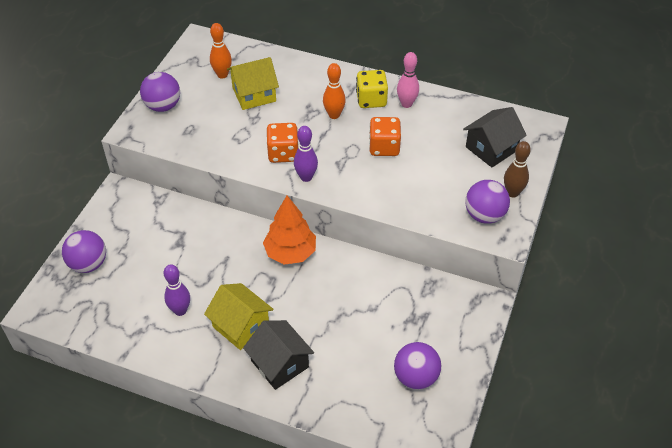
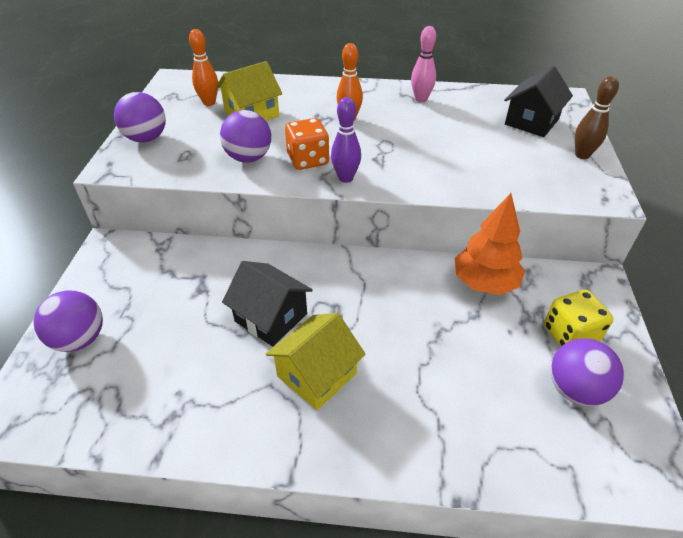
camera: 15 degrees left, 5 degrees down
purple bowling pin [164,264,190,316] -> none
yellow house [204,283,274,350] -> yellow house turned 75 degrees counterclockwise [266,313,366,410]
black house [243,320,314,390] -> black house moved to [222,261,313,347]
orange tree [263,195,316,265] -> orange tree moved to [455,193,525,295]
yellow dice [356,70,388,108] -> yellow dice moved to [544,290,613,346]
orange dice [369,117,401,156] -> none
purple ball [465,180,510,224] -> purple ball moved to [220,110,271,163]

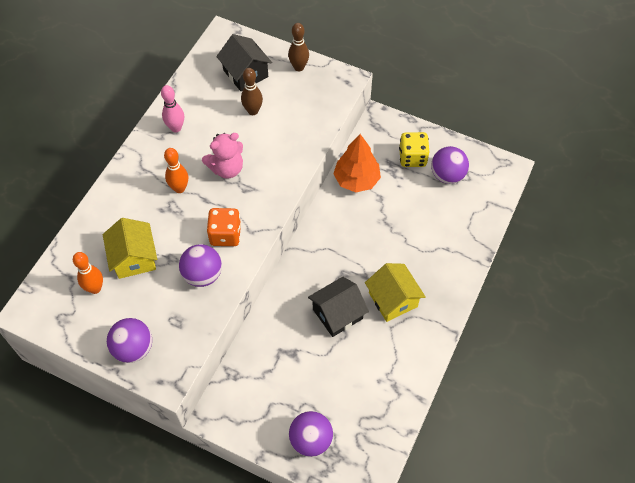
camera: 70 degrees left, 15 degrees up
purple bowling pin [331,97,361,183] -> none
none -> pink teddy bear [202,133,243,179]
none -> brown bowling pin [241,68,263,115]

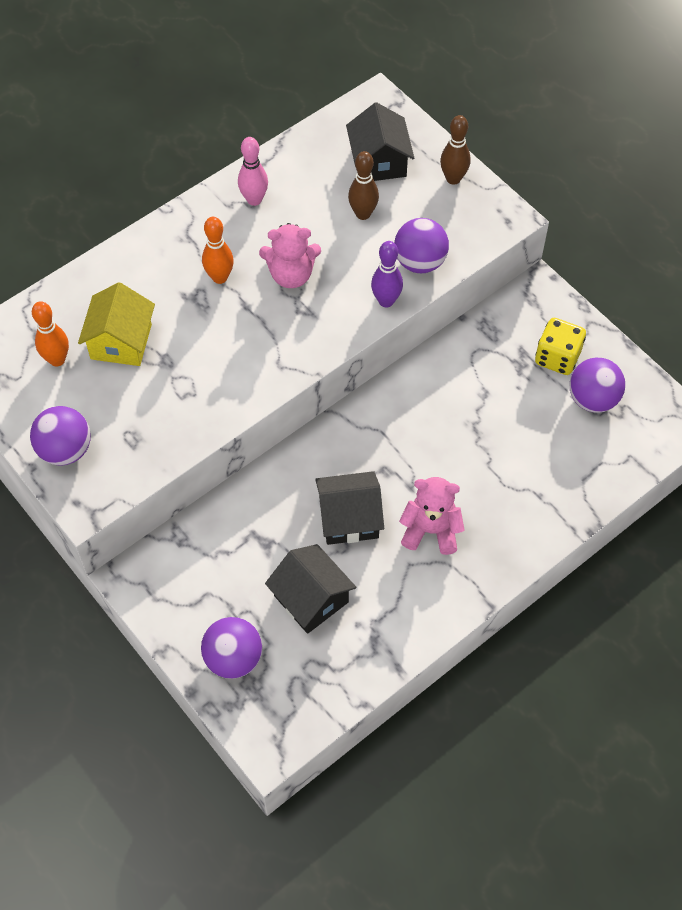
camera: 25 degrees right, 0 degrees up
purple ball [179,244,222,287] -> purple ball moved to [394,218,449,273]
orange dice [207,208,241,246] -> none
orange tree [333,134,381,193] -> none
yellow house [365,263,426,322] -> pink teddy bear [399,477,465,555]
none -> black house [265,544,356,634]
none -> purple bowling pin [371,241,403,307]

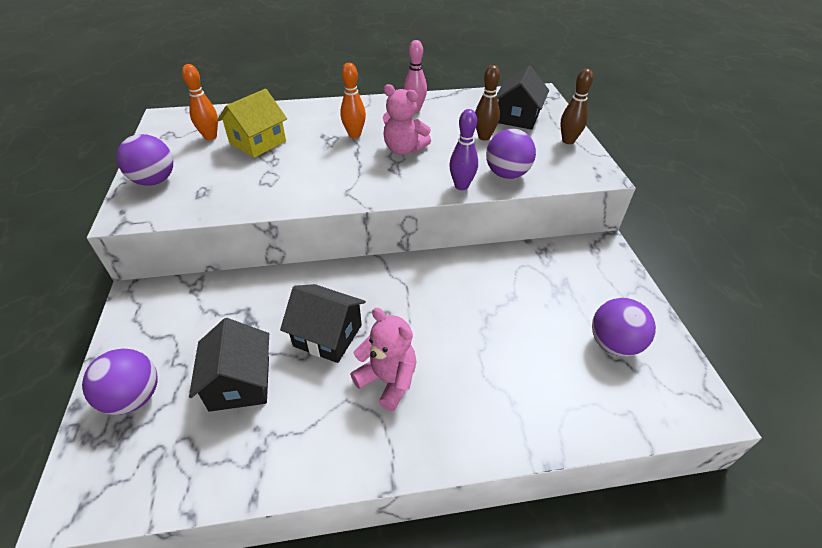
camera: 30 degrees right, 15 degrees down
yellow dice [535,318,586,375] -> none

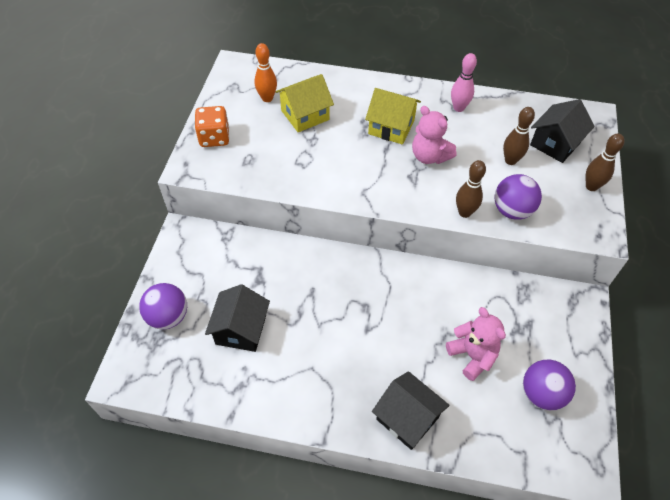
camera: 20 degrees right, 10 degrees up
purple ball [117,134,173,186] -> orange dice [195,106,229,147]
black house [280,284,366,363] -> black house moved to [372,371,450,450]
orange bowling pin [340,63,366,138] -> yellow house [365,88,421,144]
pink teddy bear [350,308,417,411] -> pink teddy bear moved to [446,307,506,381]
purple bowling pin [449,109,478,190] -> brown bowling pin [456,160,486,218]

